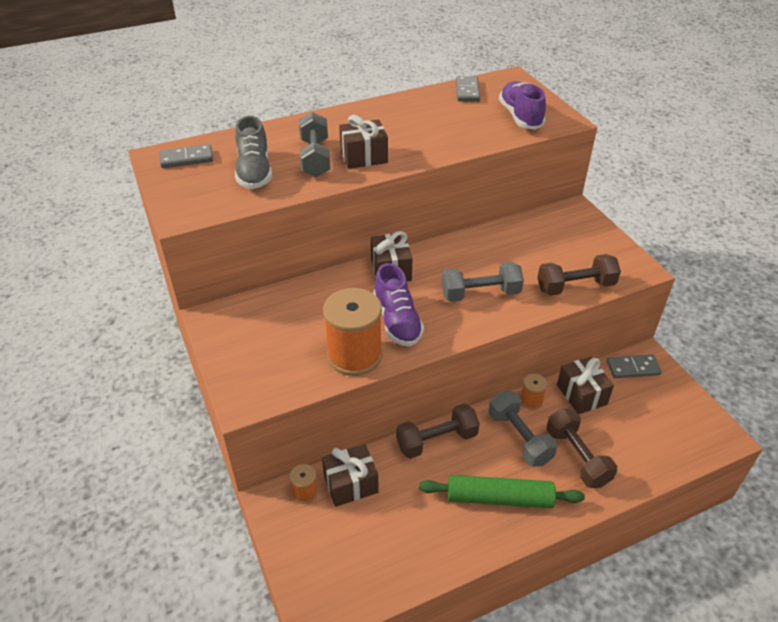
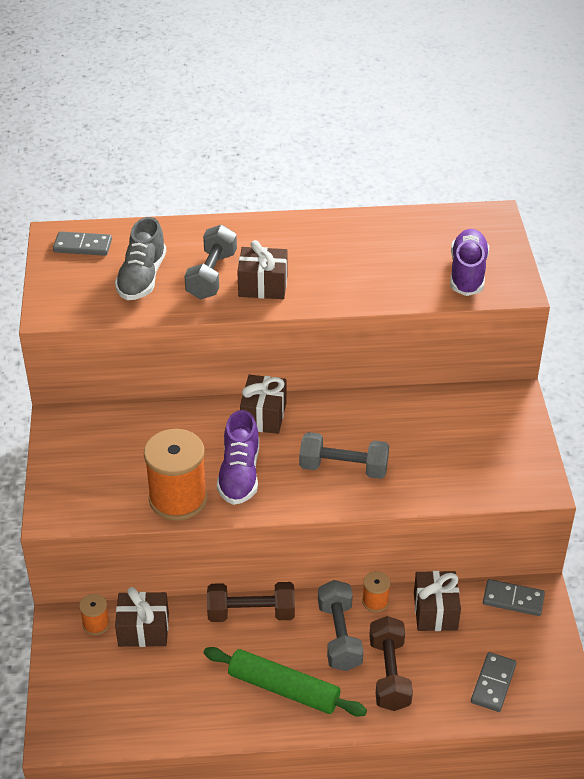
camera: 20 degrees right, 0 degrees up
grey domino [456,76,480,102] -> grey domino moved to [471,652,517,712]
brown dumbbell [537,254,621,296] -> none

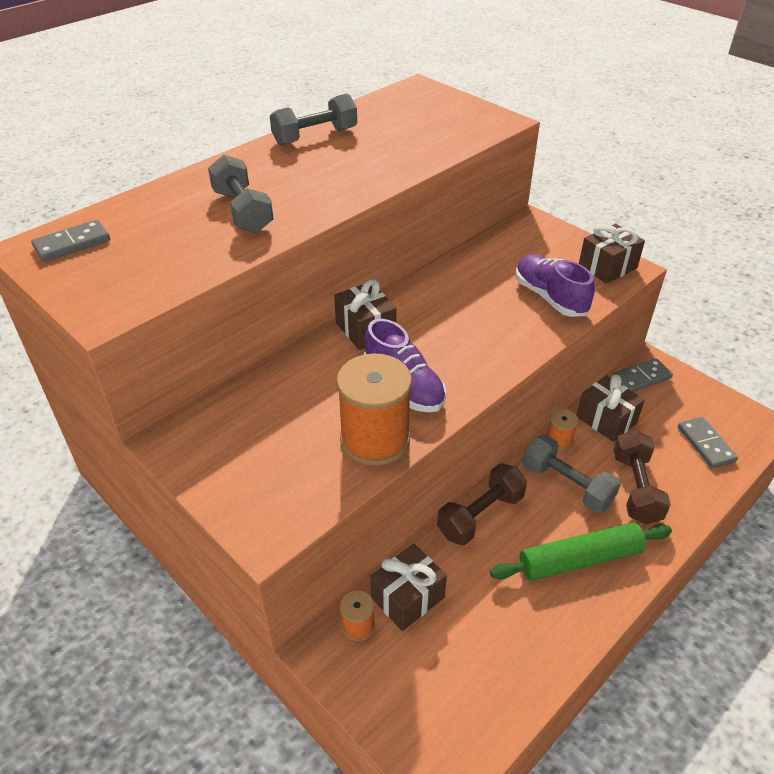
camera: 40 degrees left, 0 degrees up
grey shoe [115,217,166,300] -> none
brown gift [237,240,288,299] -> brown gift moved to [579,224,645,284]
grey dumbbell [299,432,389,479] -> grey dumbbell moved to [270,94,357,145]
brown dumbbell [369,616,413,711] -> brown dumbbell turned 45 degrees clockwise [614,430,671,524]
purple shoe [450,229,489,296] -> purple shoe moved to [515,254,595,317]

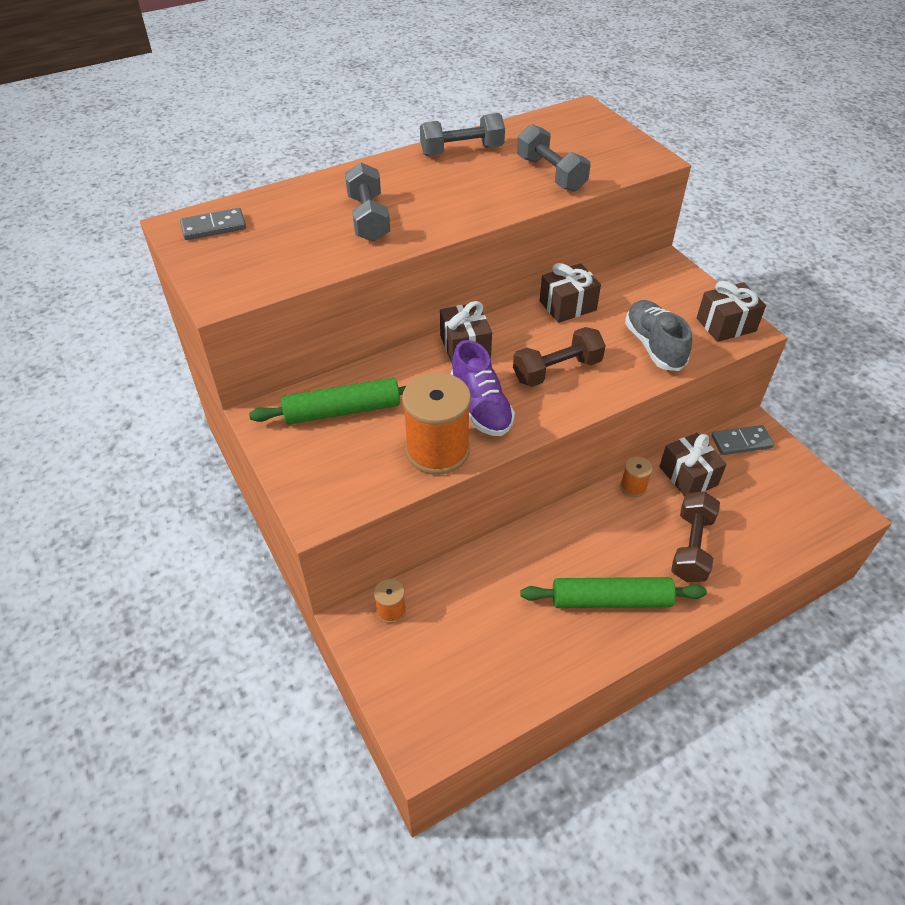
camera: 15 degrees right, 5 degrees up
brown gift [370,544,447,631] -> brown gift moved to [539,263,601,323]
brown dumbbell [437,463,527,545] -> brown dumbbell moved to [513,327,606,387]
purple shoe [515,254,595,317] -> grey shoe [625,300,692,371]
grey dumbbell [523,435,621,513] -> grey dumbbell moved to [517,124,591,192]
grey domino [678,417,738,468] -> none
none -> green rolling pin [249,378,407,425]

